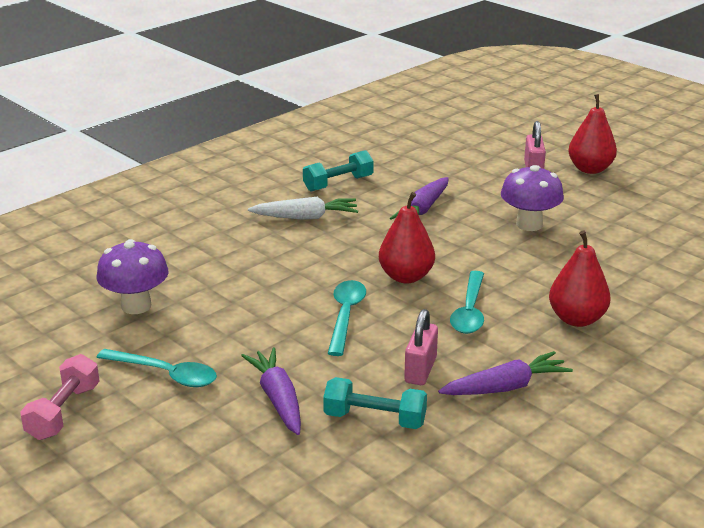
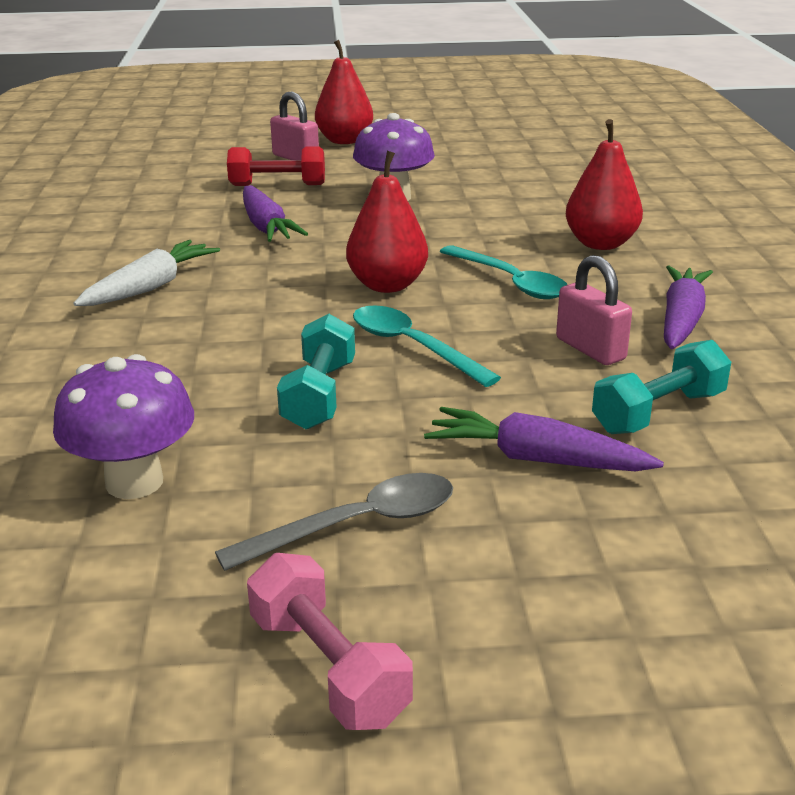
camera: 50 degrees left, 0 degrees up
turquoise spoon [96,349,217,387] -> grey spoon [215,473,453,571]
turquoise dumbbell [303,150,374,192] -> turquoise dumbbell moved to [277,314,355,430]
none -> red dumbbell [227,146,325,186]

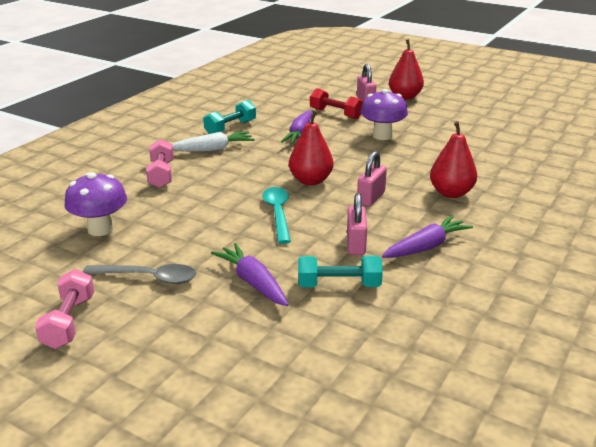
camera: 35 degrees right, 0 degrees up
turquoise dumbbell [277,314,355,430] -> turquoise dumbbell moved to [203,100,256,134]
turquoise spoon [440,245,568,299] -> pink padlock [357,151,387,207]
none -> pink dumbbell [146,139,174,188]

